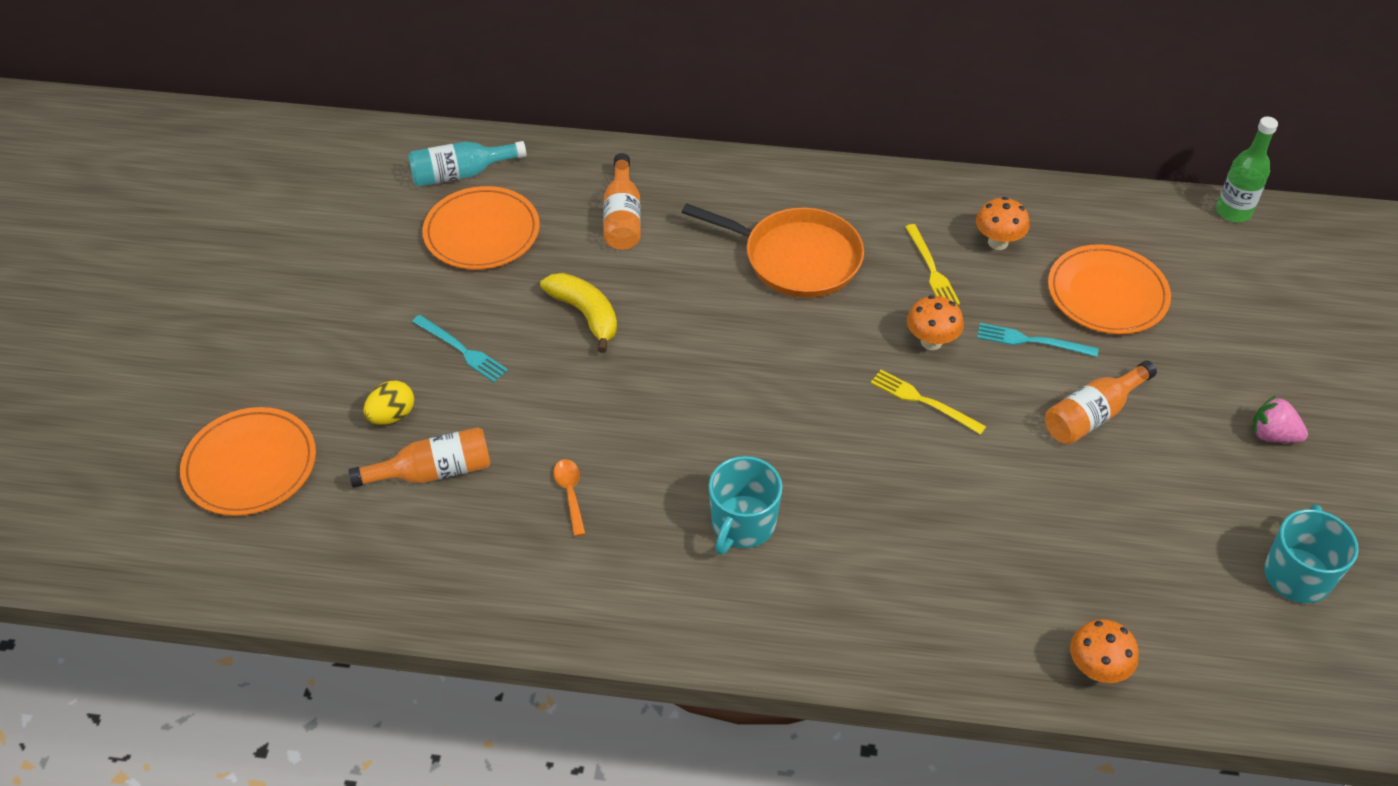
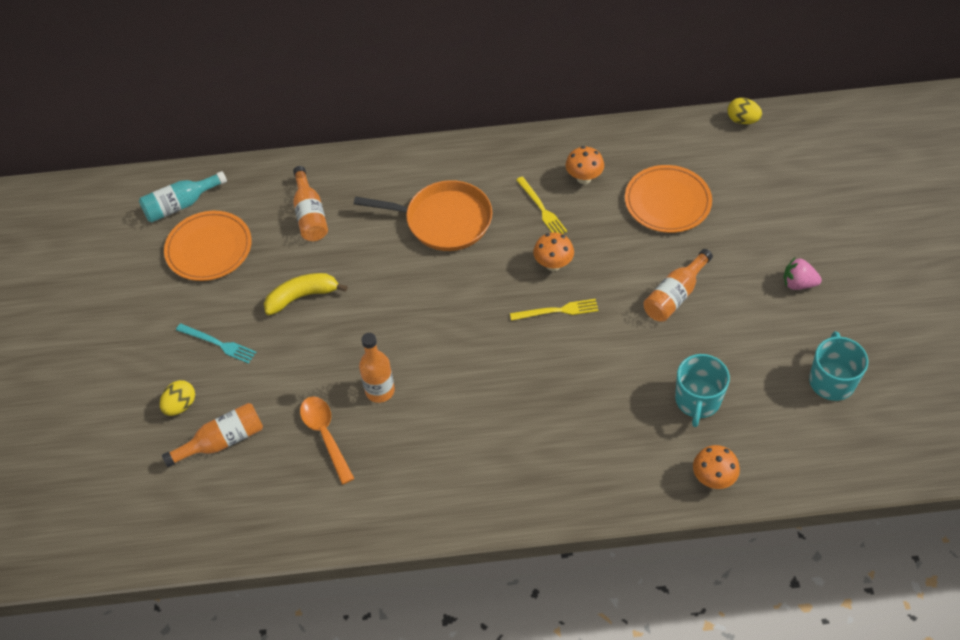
camera: 10 degrees left, 5 degrees up
orange plate [180,407,316,516] -> none
yellow banana [540,273,617,353] -> yellow banana turned 60 degrees counterclockwise [264,273,348,315]
orange spoon [553,459,586,536] -> orange spoon [300,396,355,485], size x1.58
turquoise mug [709,456,783,555] -> turquoise mug moved to [675,354,730,427]
yellow fork [871,370,986,435] -> yellow fork turned 150 degrees clockwise [510,299,599,321]
turquoise fork [977,323,1099,357] -> none
green bottle [1216,116,1278,222] -> yellow egg [728,98,762,124]
none -> orange bottle [359,333,395,403]

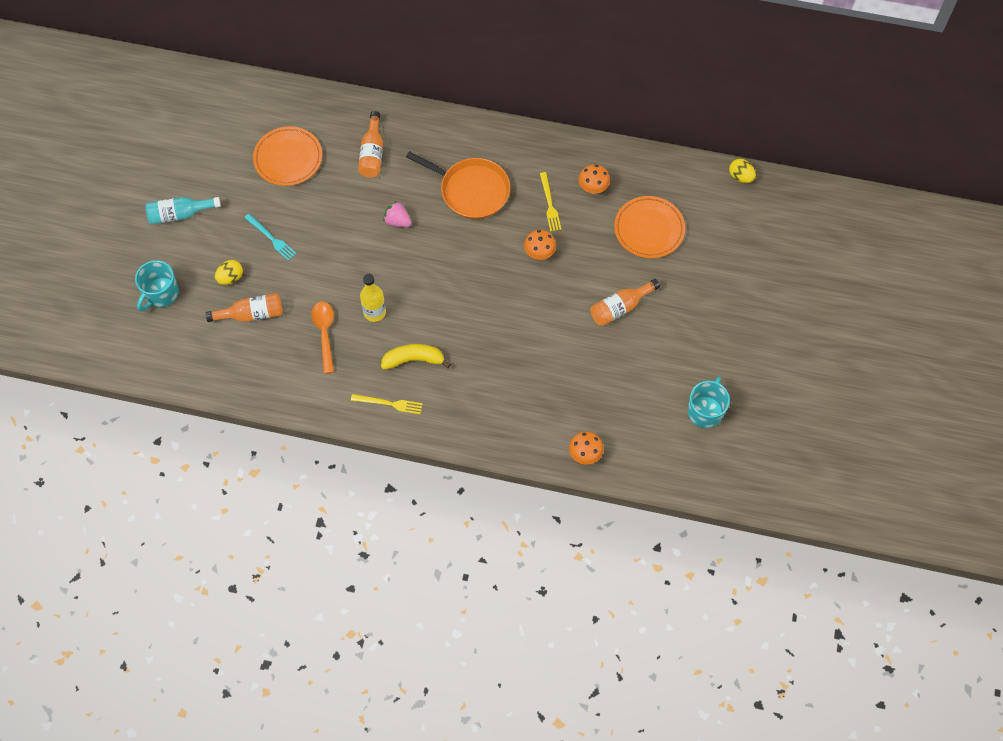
camera: 15 degrees right, 10 degrees up
turquoise bottle [139,171,227,222] -> turquoise bottle moved to [145,197,221,225]
yellow banana [264,273,348,315] -> yellow banana moved to [381,344,451,369]
orange bottle [359,333,395,403] -> yellow bottle [360,274,386,322]
yellow fork [510,299,599,321] -> yellow fork moved to [351,394,423,414]
turquoise mug [675,354,730,427] -> turquoise mug moved to [135,260,179,311]
pink strawberry [783,258,822,290] -> pink strawberry moved to [383,201,412,227]

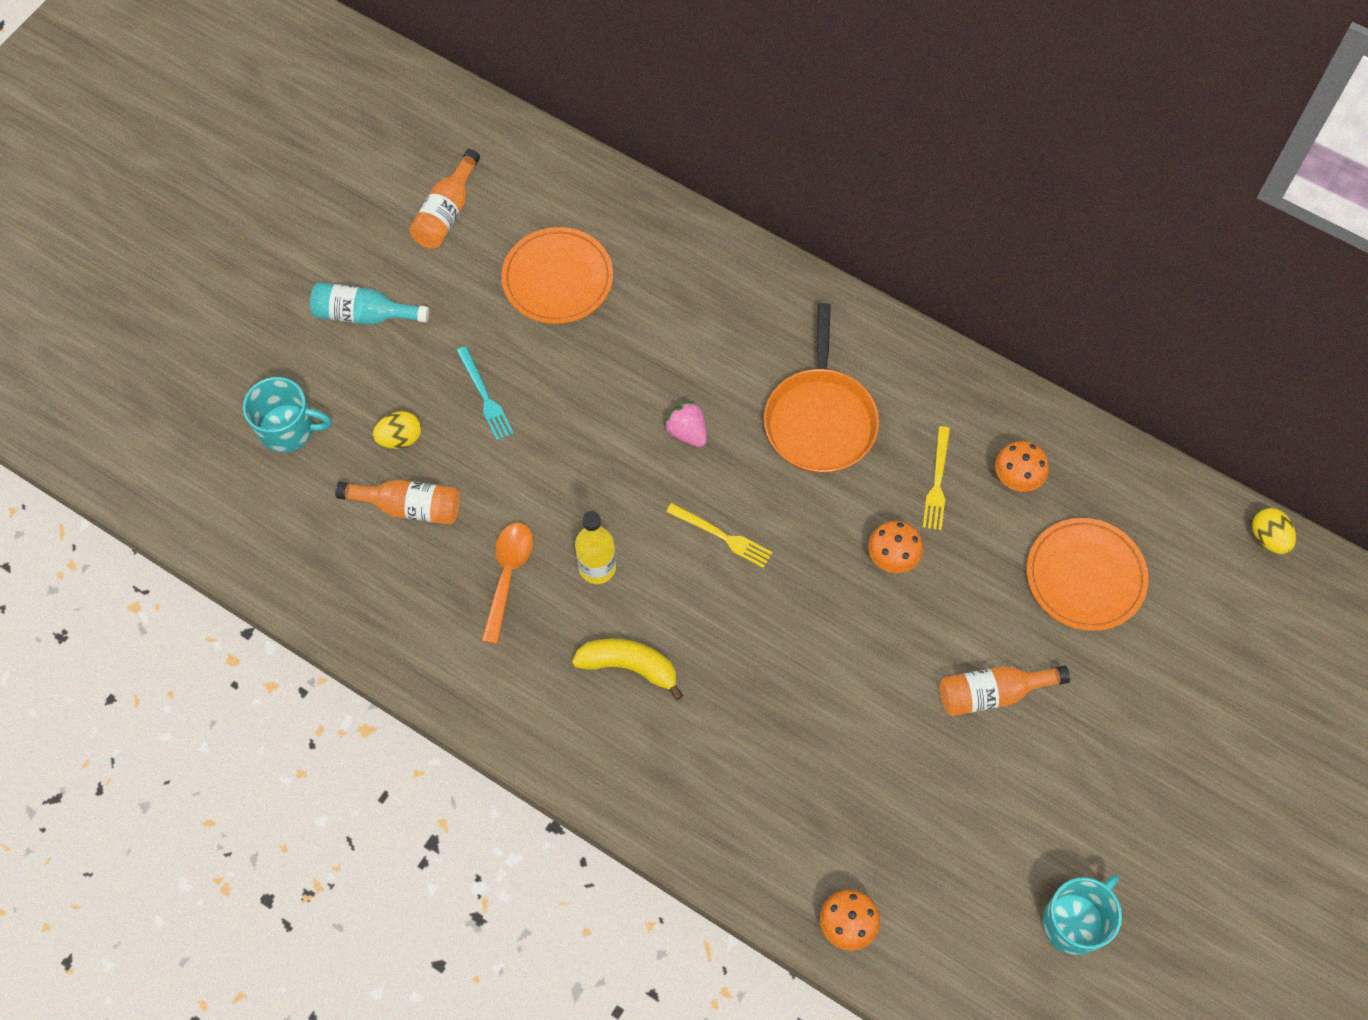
camera: 20 degrees right, 0 degrees up
turquoise mug [135,260,179,311] -> turquoise mug turned 135 degrees counterclockwise [243,377,332,453]
yellow fork [351,394,423,414] -> yellow fork moved to [666,503,773,568]
orange bottle [358,111,383,178] -> orange bottle moved to [409,149,480,249]
orange pan [406,151,510,219] -> orange pan turned 45 degrees clockwise [764,303,879,473]

